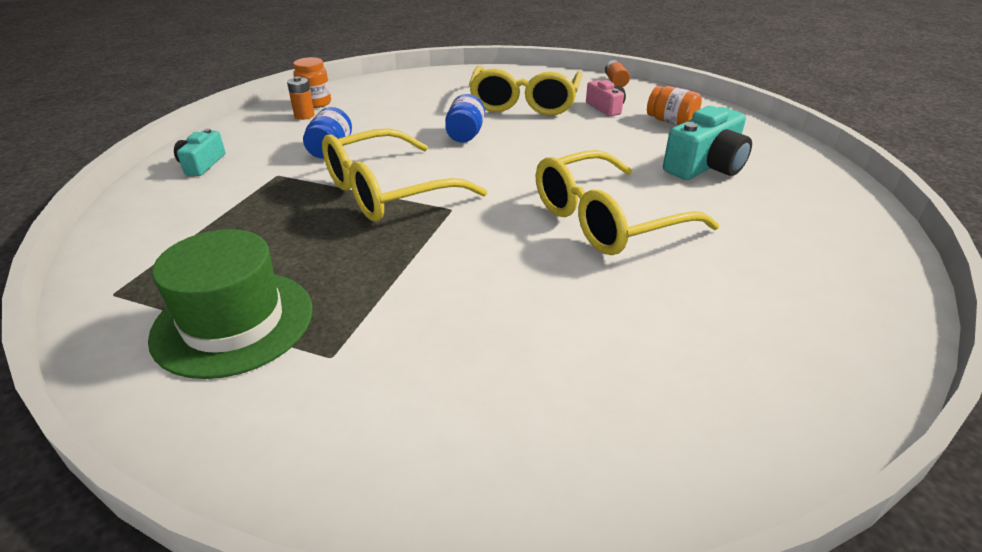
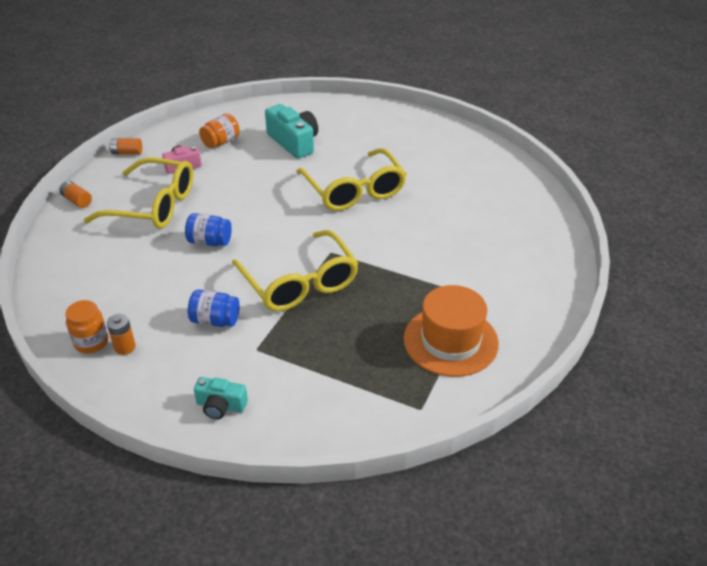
camera: 85 degrees left, 5 degrees up
green hat [148,229,313,379] -> orange hat [404,285,499,377]
none -> orange battery [59,181,92,208]

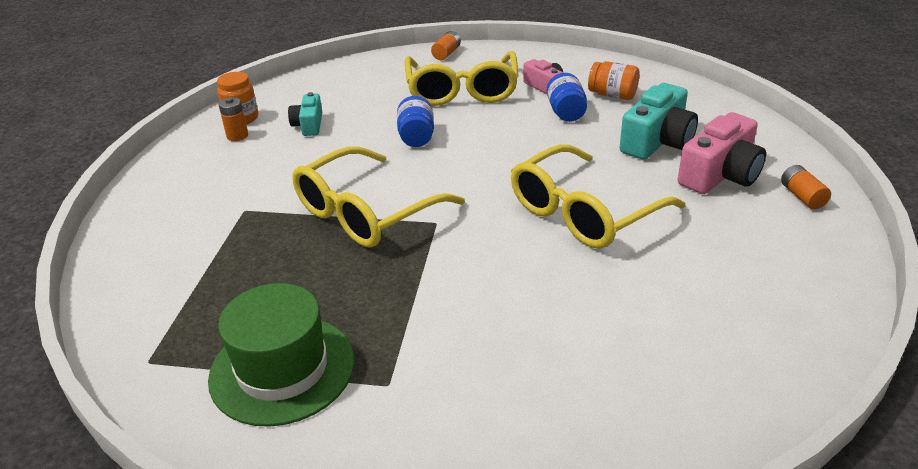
camera: 75 degrees right, 5 degrees down
orange battery [109,138,142,154] -> orange battery moved to [781,165,831,209]
blue jar [188,290,240,327] -> blue jar moved to [547,73,587,122]
turquoise camera [194,377,248,419] -> turquoise camera moved to [288,92,322,136]
orange hat [404,285,499,377] -> green hat [208,283,354,427]
none -> pink camera [677,112,766,194]

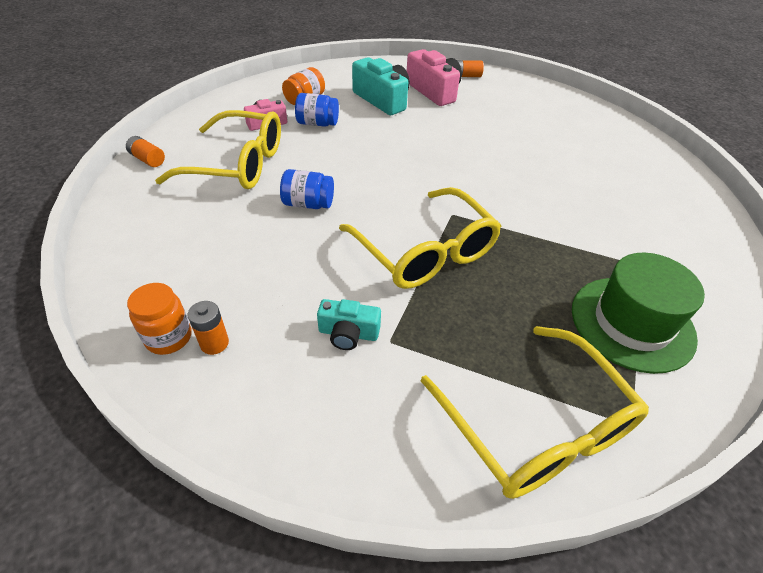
camera: 80 degrees left, 10 degrees up
turquoise camera [288,92,322,136] -> turquoise camera moved to [317,299,381,350]
yellow glasses [511,144,686,249] -> yellow glasses moved to [421,326,649,499]

